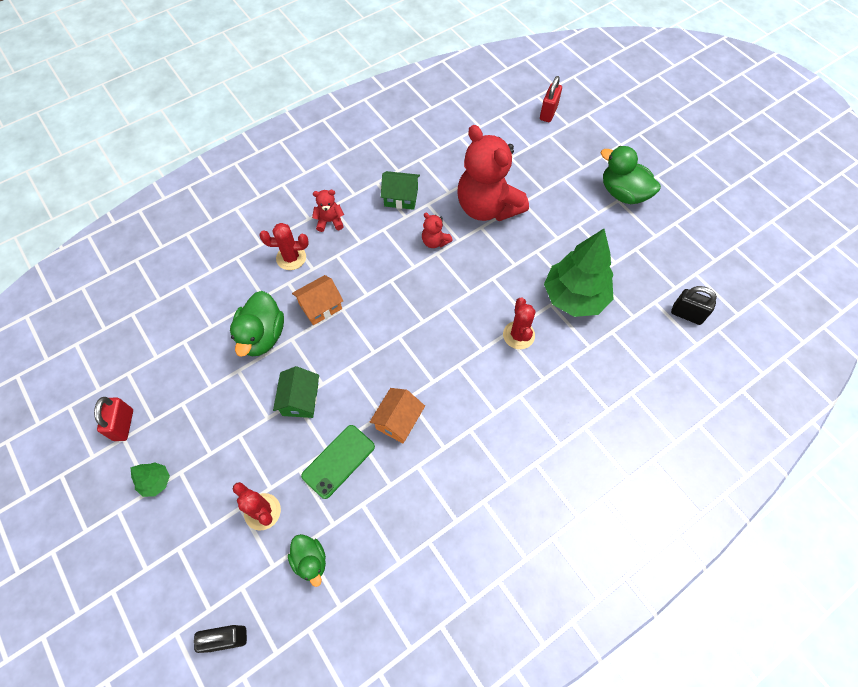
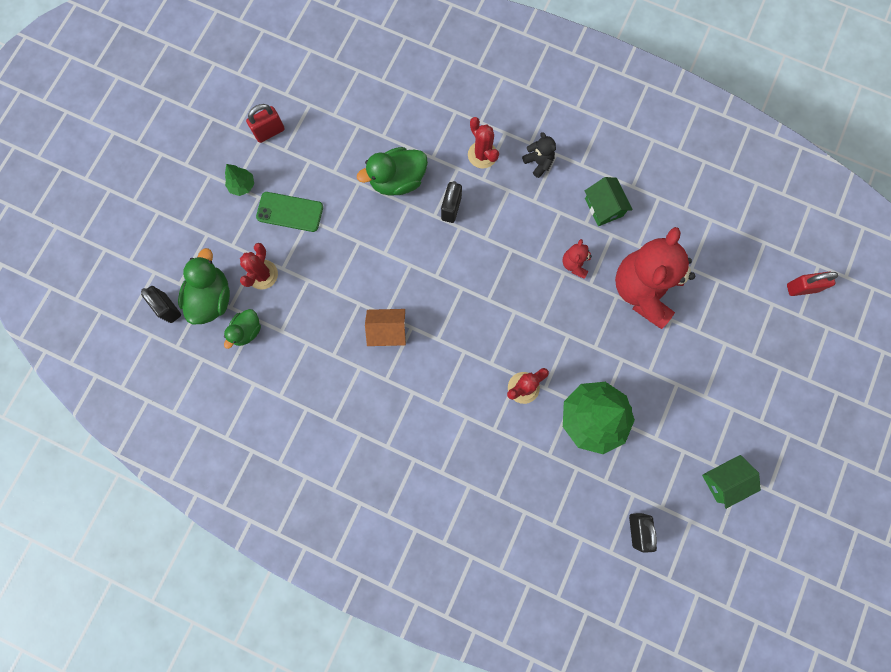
camera: 60 degrees right, 15 degrees up
green house [273,366,319,418] -> green house moved to [702,455,761,509]
orange house [292,275,343,325] -> black padlock [441,181,462,223]
green phone [301,425,375,499] -> green phone moved to [256,192,323,232]
red teddy bear [312,190,344,232] -> black teddy bear [522,132,556,178]
green duck [601,146,661,204] -> green duck moved to [178,248,230,325]

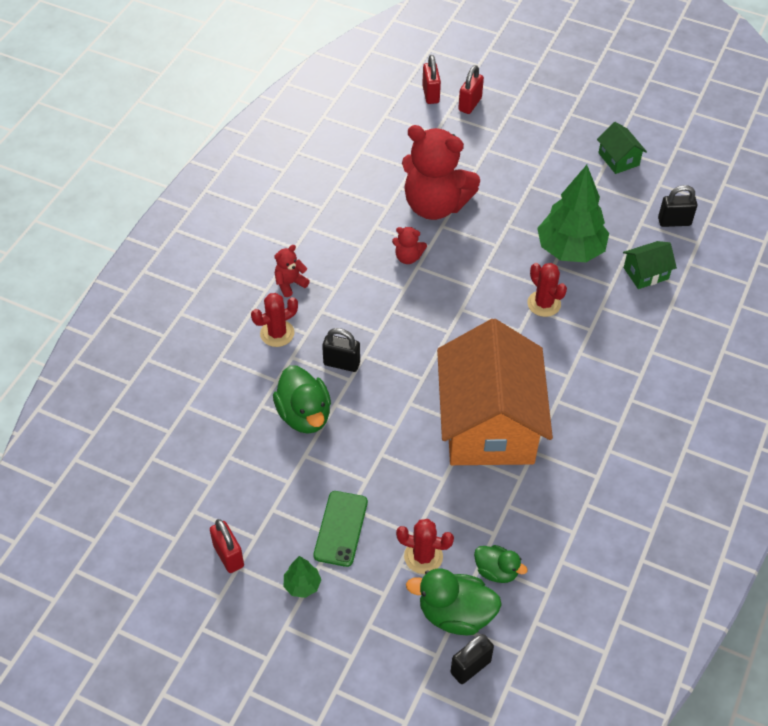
camera: 90 degrees left, 25 degrees down
orange house [365,309,406,346] -> orange house [437,319,553,465], size x2.49
black teddy bear [522,132,556,178] -> red teddy bear [274,245,310,297]
green house [585,177,633,226] -> green house moved to [623,241,677,289]
none -> red padlock [458,65,484,114]

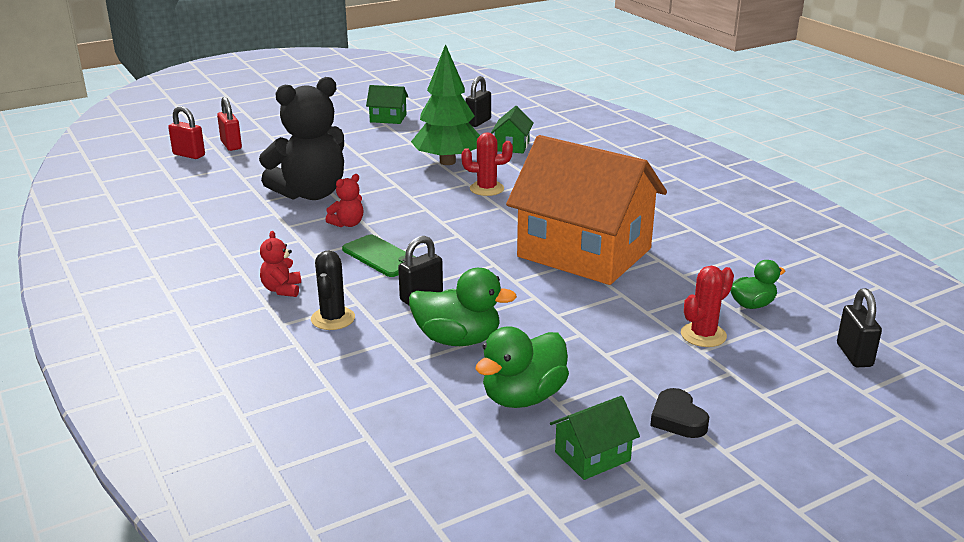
camera: 55 degrees left, 25 degrees down
red padlock [210,519,244,573] -> green house [550,396,640,480]
red cactus [251,293,298,347] -> black cactus [311,250,355,330]
green tree [284,556,321,598] -> black heart [650,388,709,438]
green phone [313,491,368,567] -> green phone moved to [342,235,416,277]
red teddy bear [402,125,480,220] -> black teddy bear [259,77,344,200]
green duck [406,569,502,635] -> green duck moved to [475,327,569,408]

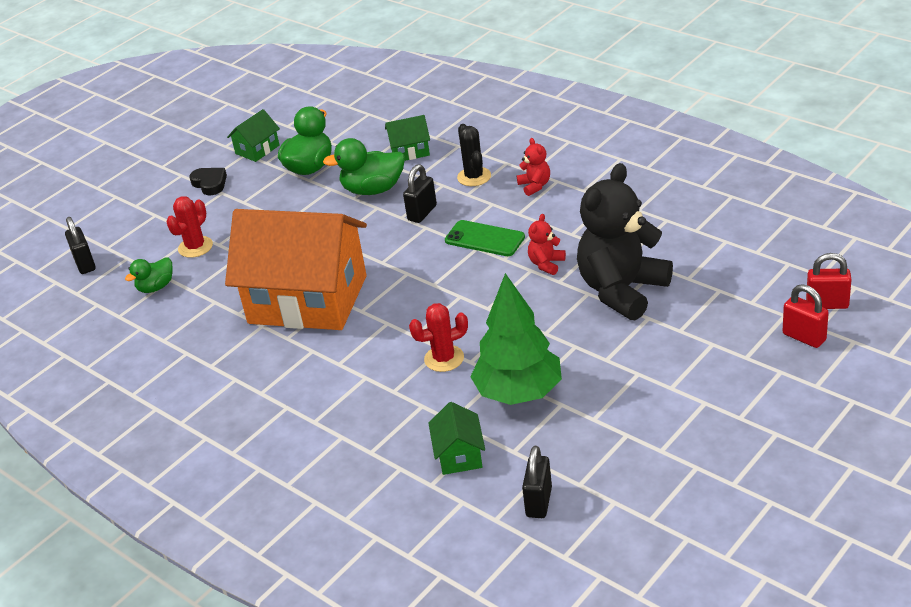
camera: 165 degrees right, 10 degrees up
green house [366,85,408,124] -> green house moved to [385,115,430,161]

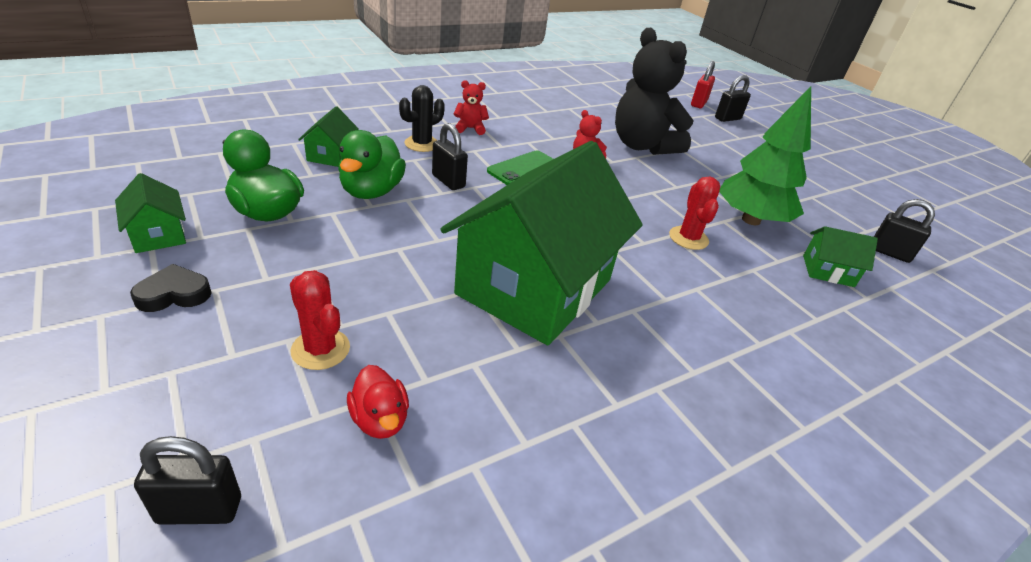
camera: 80 degrees left, 0 degrees up
green duck [125,258,173,293] -> red duck [347,365,409,439]
orange house [225,209,367,330] -> green house [440,141,643,346]
black cactus [457,124,491,186] -> black cactus turned 45 degrees counterclockwise [399,85,445,152]
red padlock [783,284,829,348] -> black padlock [715,75,751,122]

